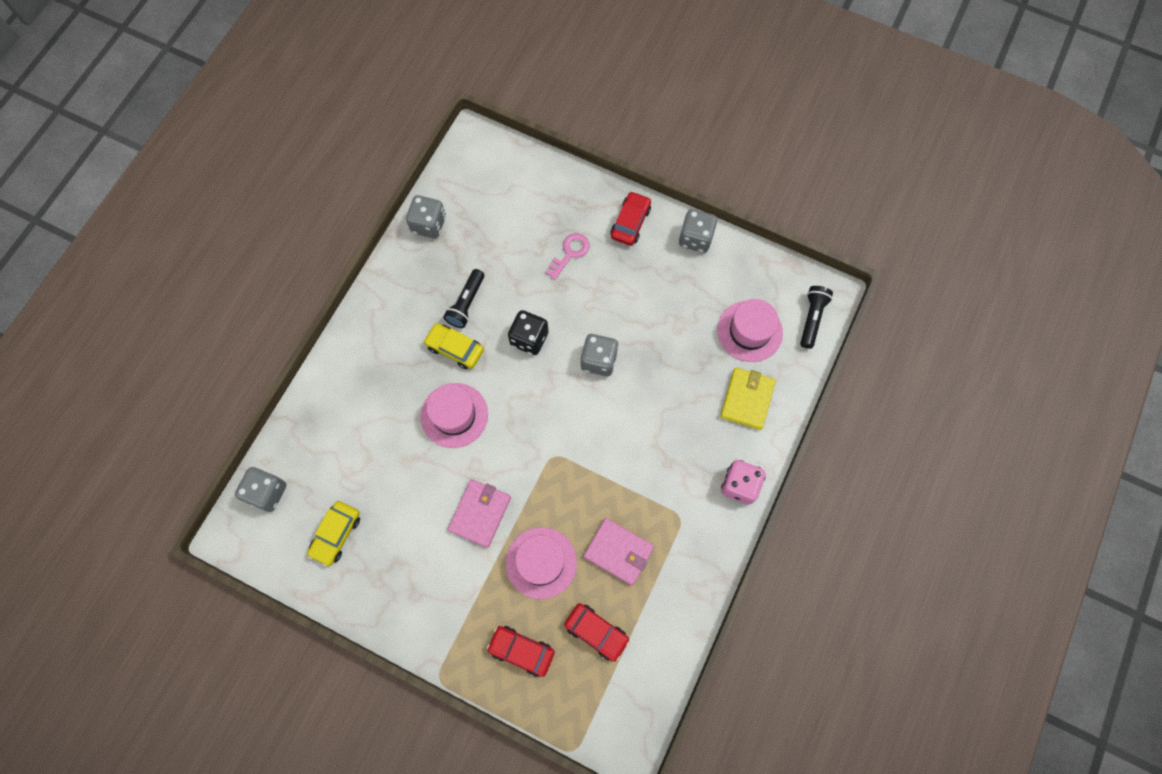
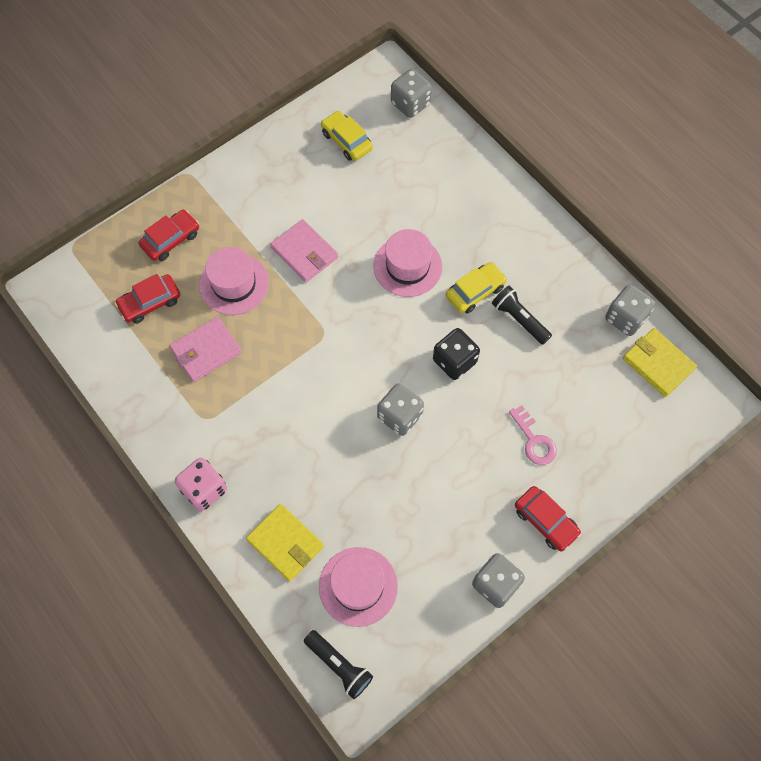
camera: 115 degrees right, 5 degrees down
none -> yellow wallet [623,328,697,397]

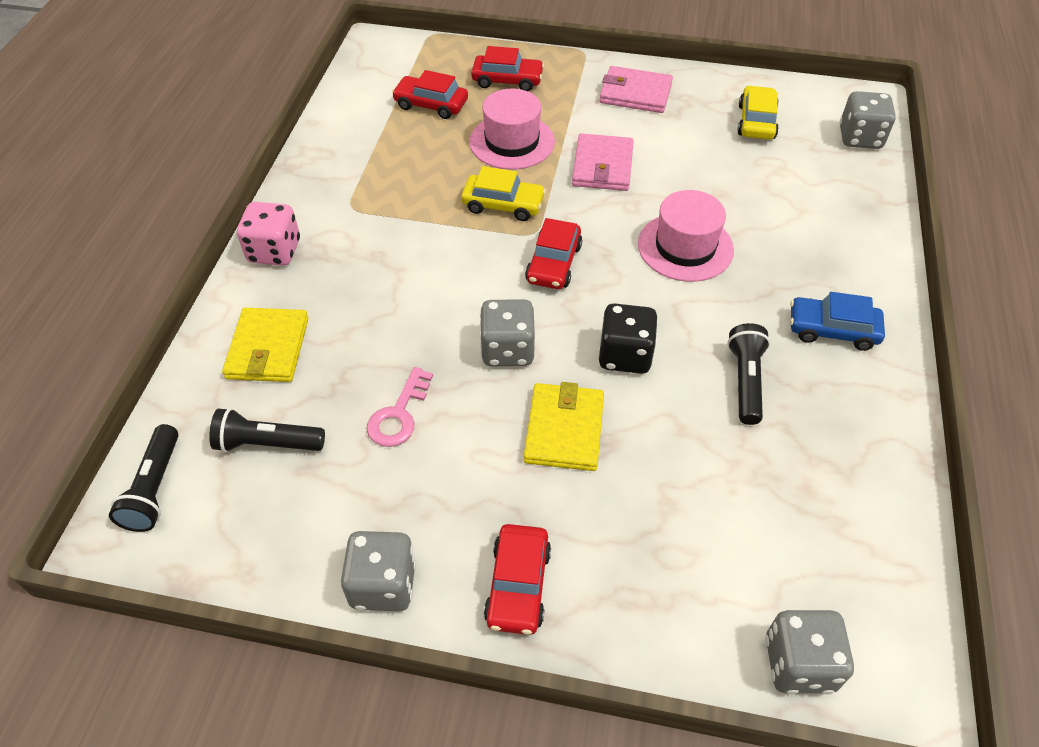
camera: 50 degrees right, 15 degrees down
pink wallet [169,316,242,382] -> pink wallet moved to [599,66,673,113]
pink hat [319,547,398,627] -> black flashlight [209,408,325,452]
yellow car [446,262,507,314] -> yellow car moved to [461,166,546,221]
pink key [509,405,557,465] -> pink key moved to [367,367,433,447]
grey dice [605,285,655,336] -> grey dice moved to [765,610,854,694]
yellow wallet [623,328,697,397] -> yellow wallet moved to [524,382,604,471]
none -> red car [525,218,582,289]
none -> blue car [790,292,885,351]

